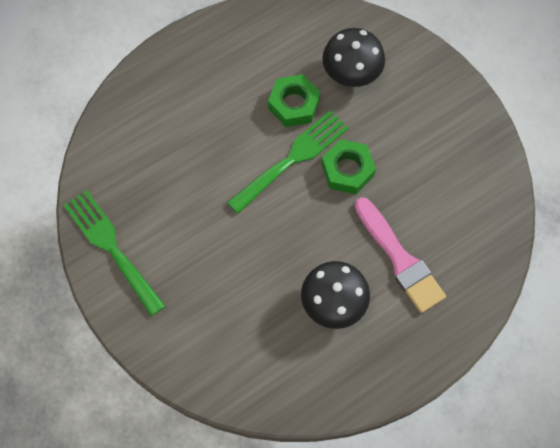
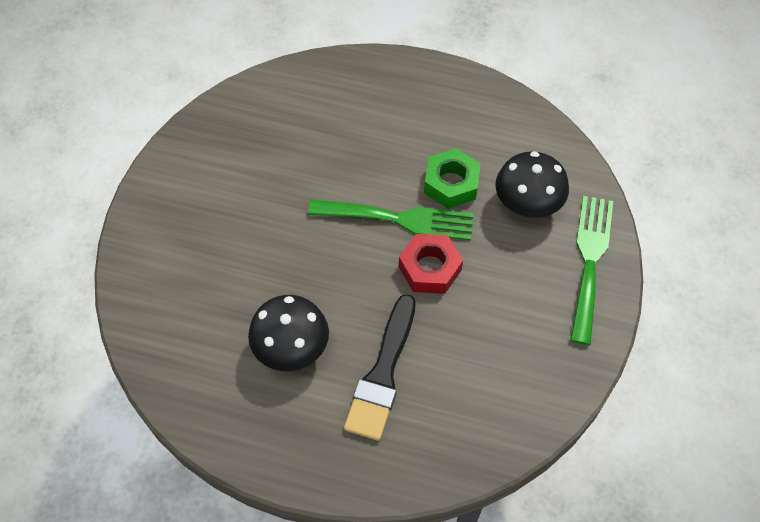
camera: 50 degrees right, 10 degrees down
green fork [64,190,165,316] -> green fork moved to [570,196,613,345]
green nut [321,139,376,194] -> red nut [399,234,463,294]
pink brush [354,197,446,313] -> black brush [344,294,416,441]

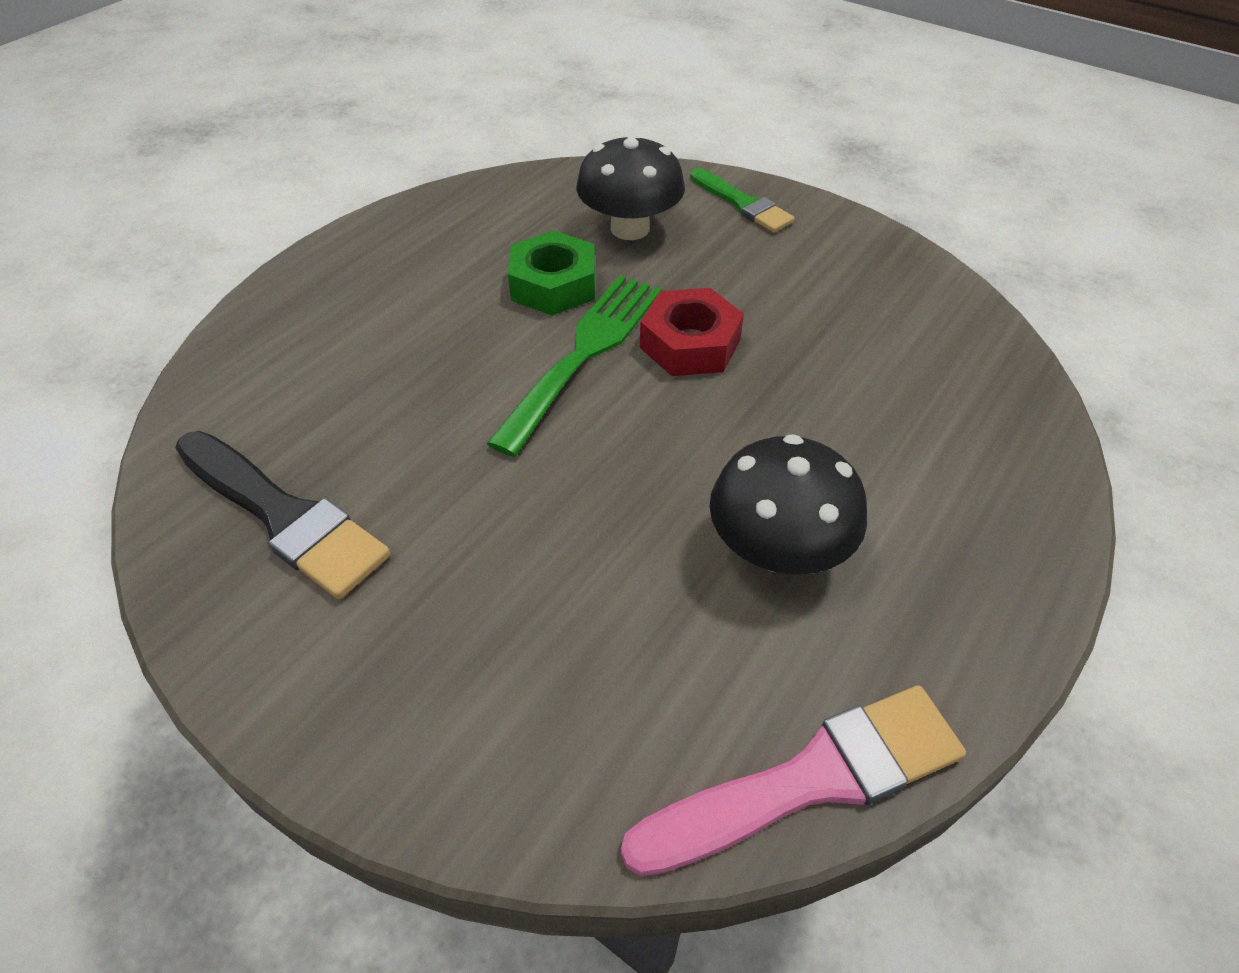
camera: 70 degrees left, 10 degrees down
black brush [344,294,416,441] -> black brush moved to [175,431,390,599]
green fork [570,196,613,345] -> green brush [690,168,795,233]
none -> pink brush [621,685,966,876]

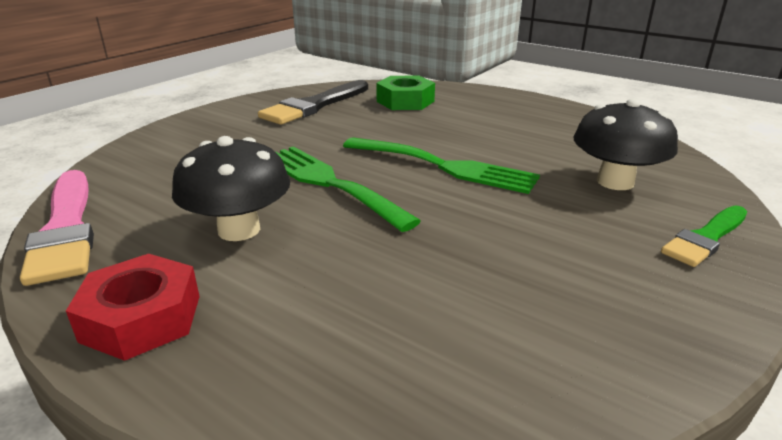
camera: 90 degrees right, 20 degrees down
green nut [508,230,595,316] -> green nut moved to [376,76,435,110]
red nut [640,288,744,376] -> red nut moved to [66,254,200,361]
none -> green fork [276,146,421,232]

